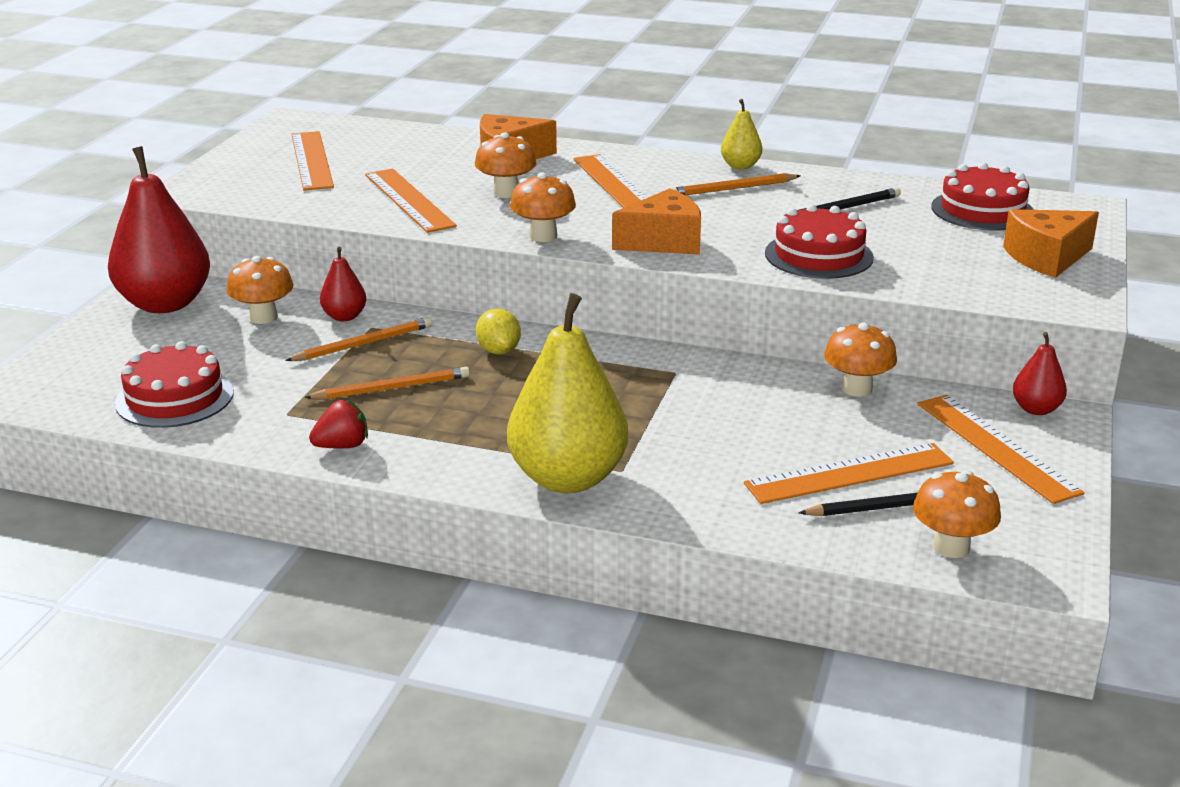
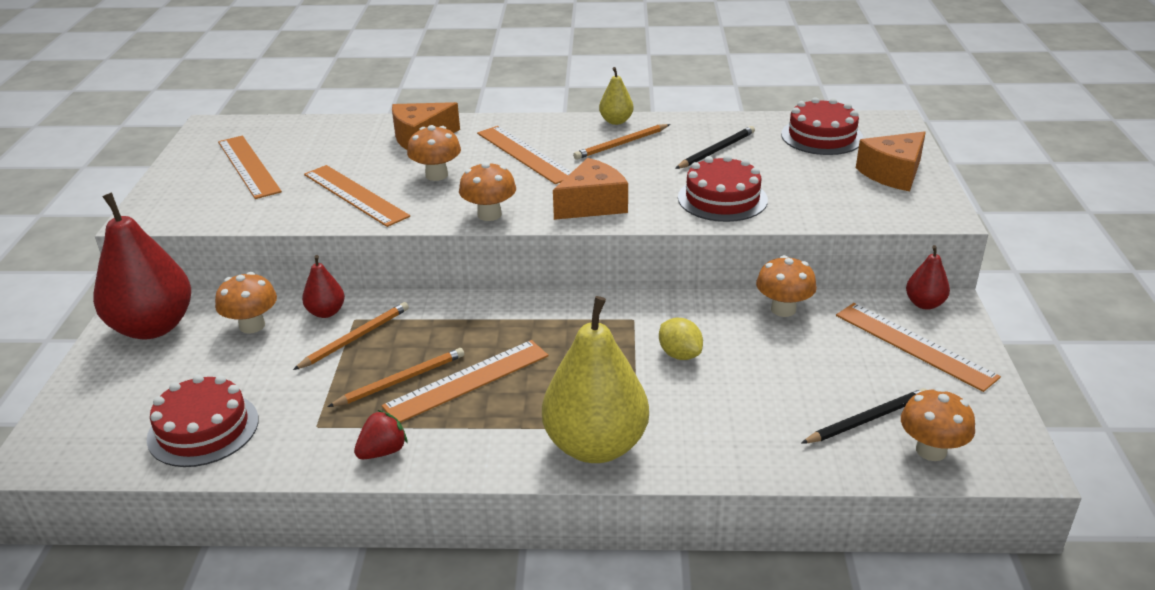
camera: 15 degrees left, 5 degrees up
yellow lemon [476,309,521,354] -> yellow lemon moved to [659,318,703,360]
orange ruler [744,443,954,504] -> orange ruler moved to [382,340,548,423]

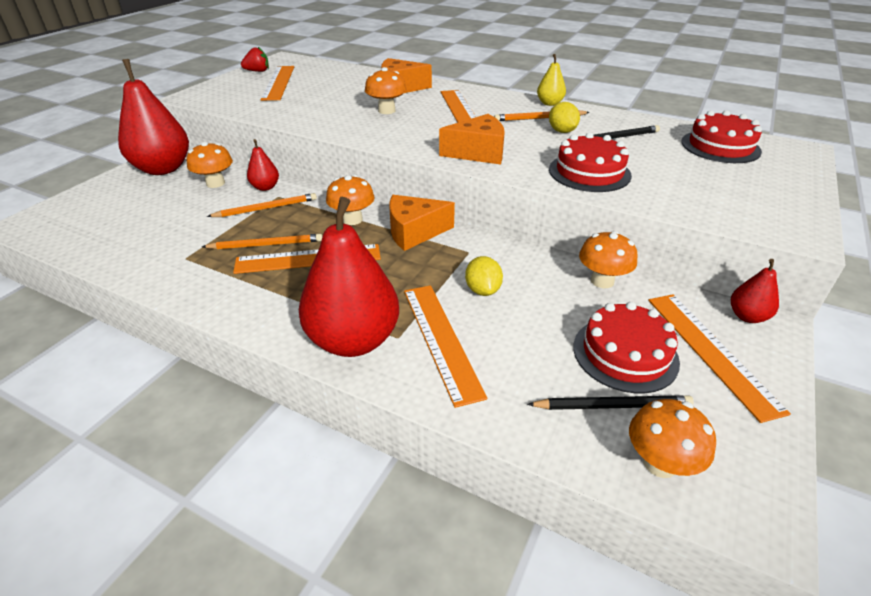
camera: 25 degrees right, 5 degrees up
red cake [147,374,259,467] -> red cake moved to [573,302,680,393]
orange ruler [304,165,410,227] -> orange ruler moved to [404,285,487,408]
red strawberry [354,410,408,459] -> red strawberry moved to [241,47,269,72]
orange mushroom [459,162,516,221] -> orange mushroom moved to [326,175,375,225]
yellow pear [542,296,649,463] -> red pear [299,197,399,357]
orange cheese [856,131,926,192] -> orange cheese moved to [389,195,455,251]
none -> yellow lemon [549,102,580,133]

